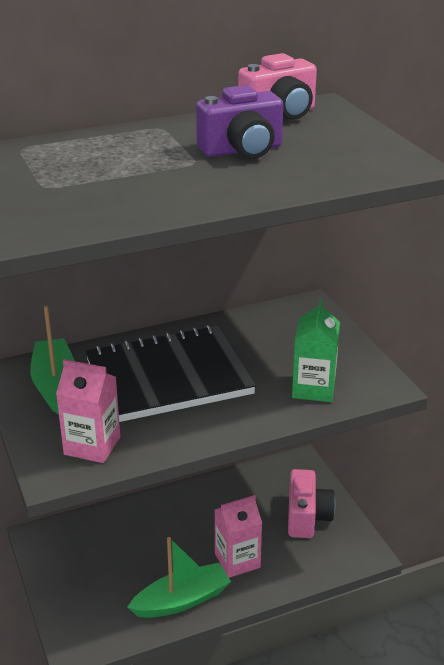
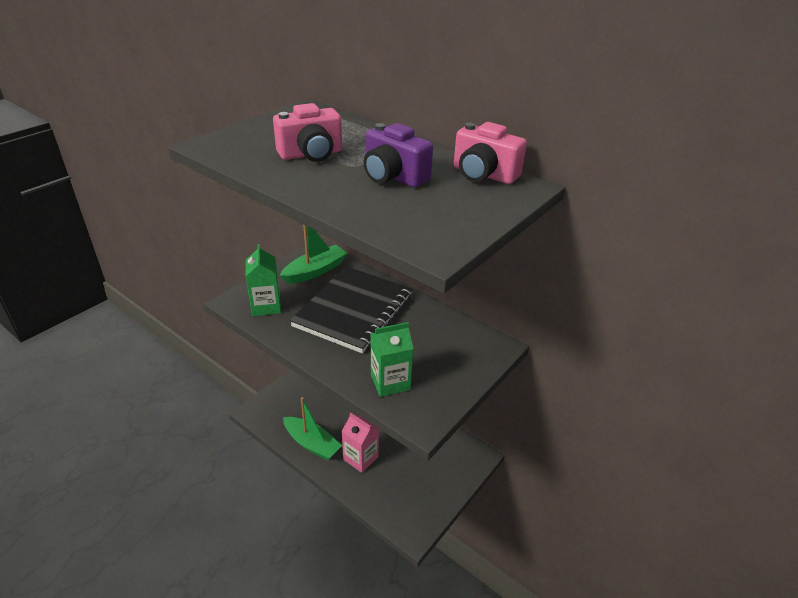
camera: 60 degrees right, 5 degrees up
pink carton [56,359,120,463] -> green carton [246,244,281,316]
black notebook [85,325,256,422] -> black notebook turned 75 degrees clockwise [290,266,413,353]
pink camera [288,469,336,538] -> pink camera moved to [273,103,342,162]

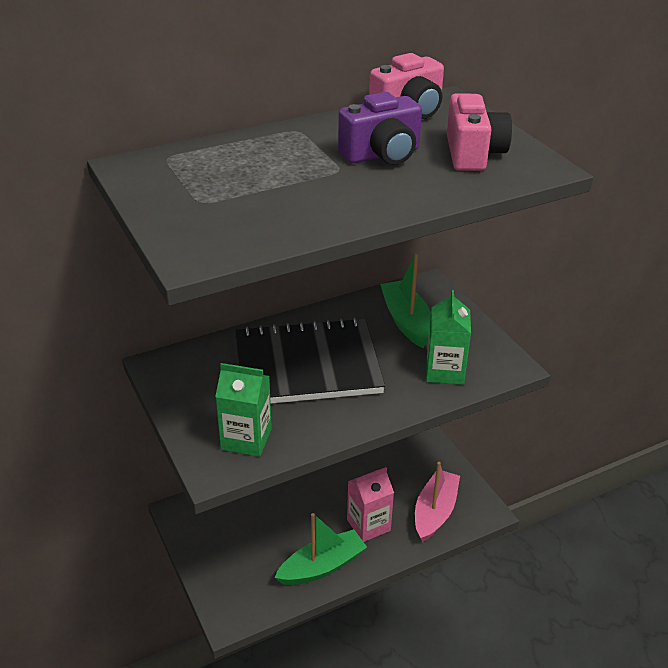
camera: 65 degrees left, 0 degrees up
pink camera [273,103,342,162] -> pink camera moved to [447,93,512,171]
green boat [280,224,347,284] -> green boat moved to [380,253,431,348]
black notebook [290,266,413,353] -> black notebook turned 60 degrees counterclockwise [235,317,385,404]
none -> pink boat [415,462,460,542]

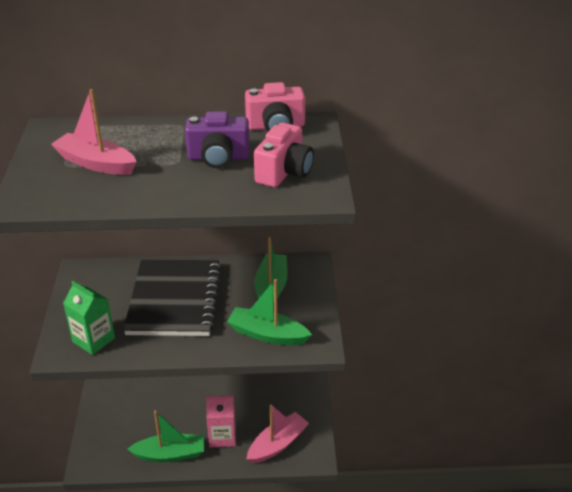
camera: 25 degrees right, 0 degrees up
black notebook [235,317,385,404] -> black notebook turned 75 degrees clockwise [123,260,221,336]
green carton [426,290,471,385] -> green boat [227,279,312,345]
none -> pink boat [51,89,136,175]

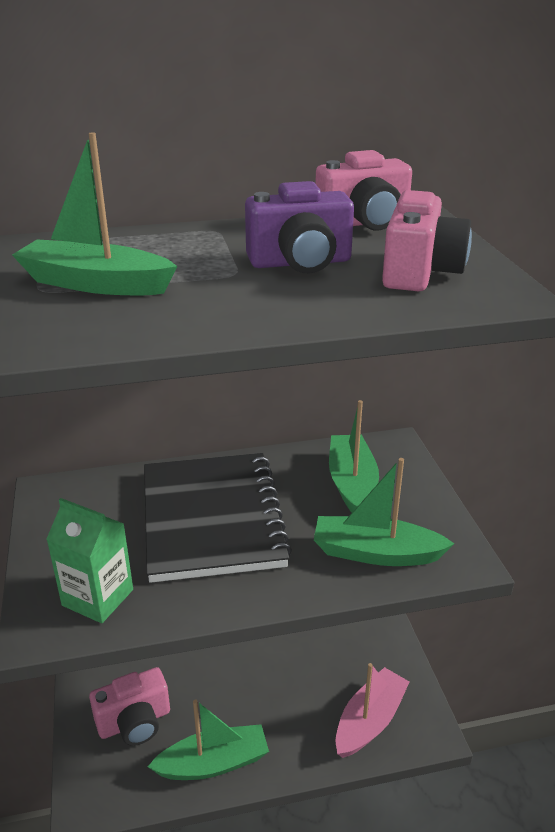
camera: 10 degrees left, 5 degrees down
pink boat [51,89,136,175] -> green boat [12,133,177,295]
pink carton [206,395,236,447] -> none
none -> pink camera [89,667,170,746]

